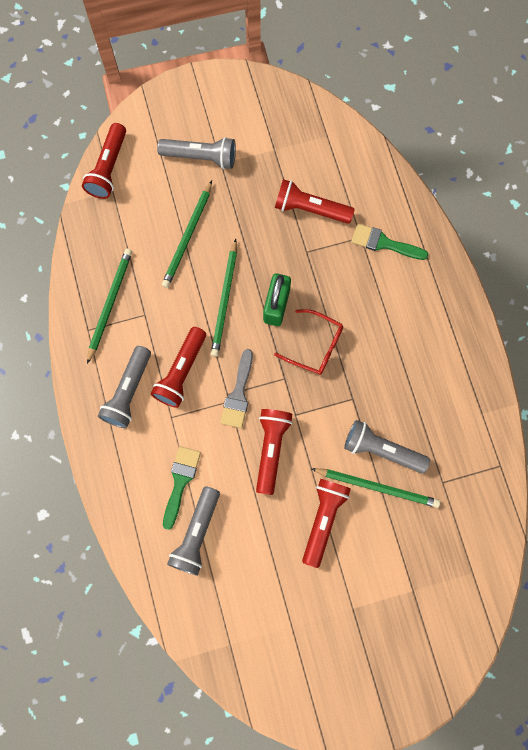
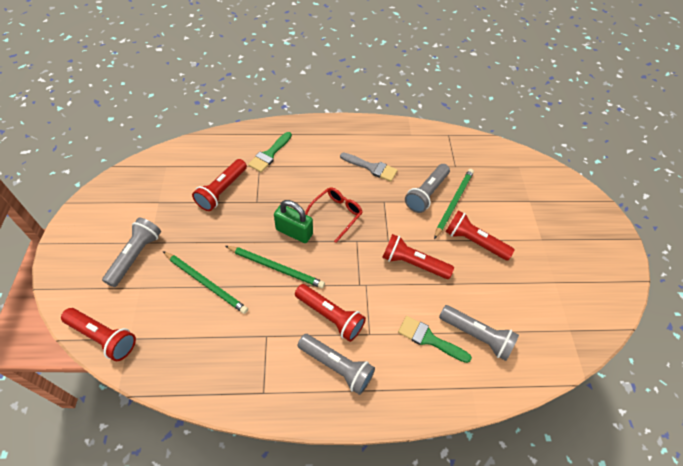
camera: 80 degrees left, 20 degrees down
green pencil [87,249,132,364] -> none
grey brush [220,349,253,428] -> grey brush moved to [340,152,398,182]

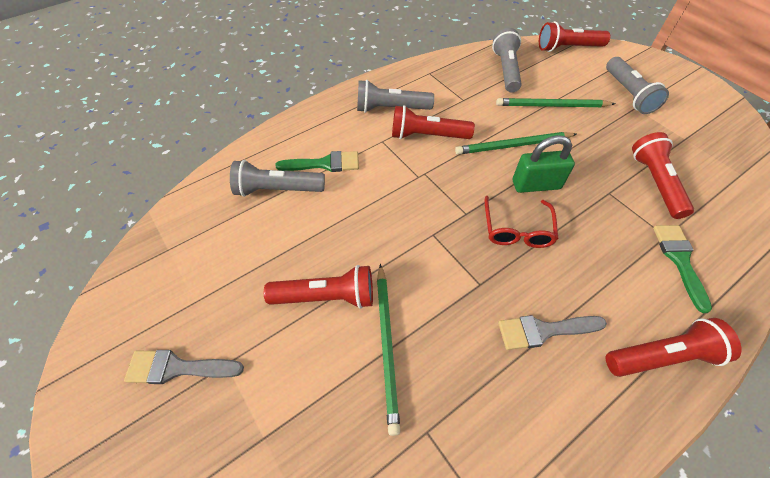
camera: 150 degrees right, 0 degrees up
red flashlight [382,234,454,279] -> red flashlight moved to [606,318,742,377]
grey flashlight [405,164,450,213] -> grey flashlight moved to [492,28,522,93]
none -> grey brush [124,350,244,384]

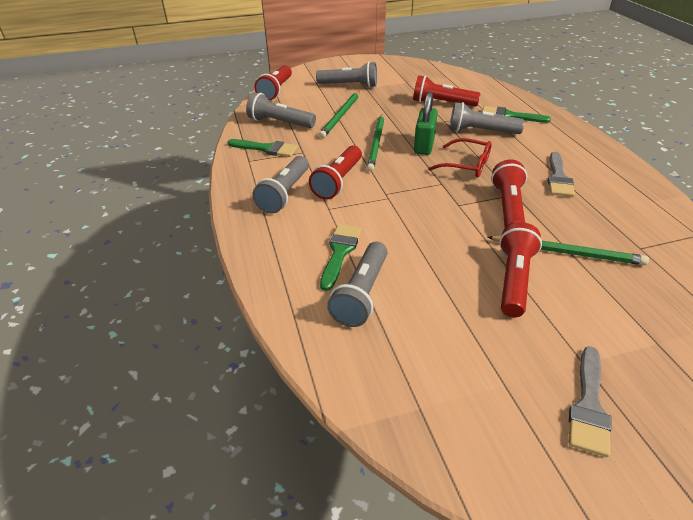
camera: 70 degrees left, 15 degrees down
red flashlight [606,318,742,377] -> red flashlight moved to [491,160,527,228]
none -> green brush [227,139,298,157]
none -> grey flashlight [449,102,525,134]

